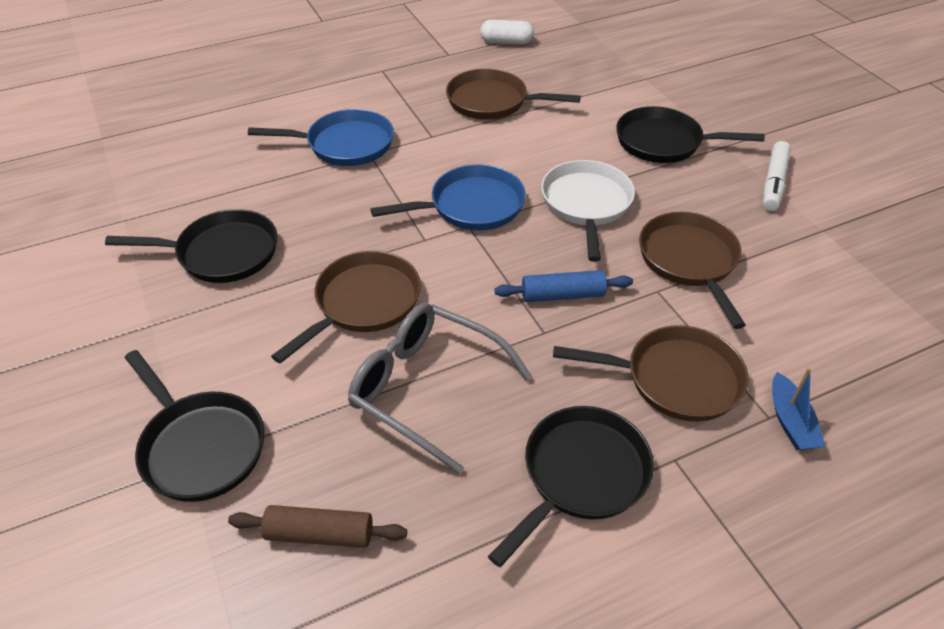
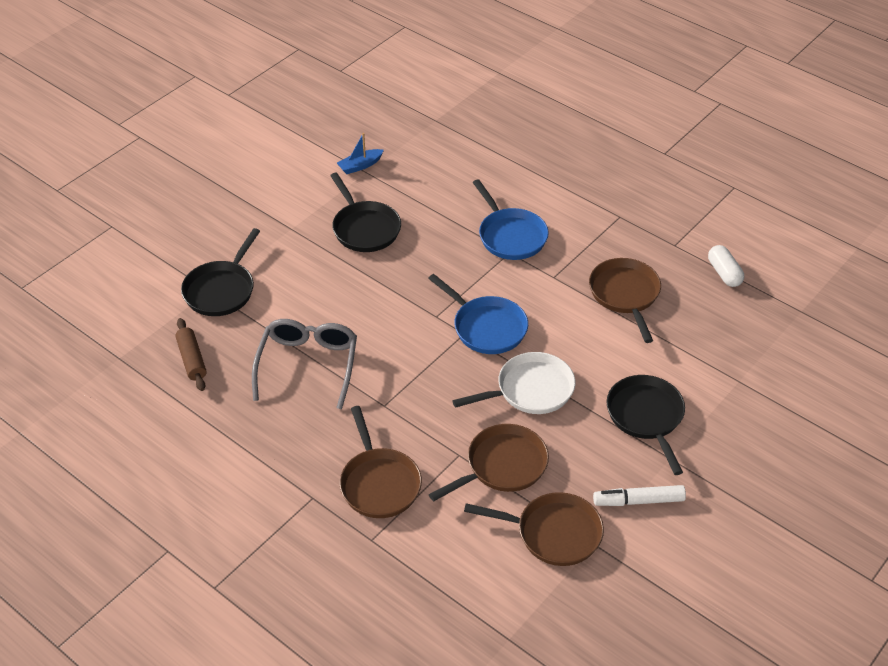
camera: 65 degrees right, 0 degrees up
brown pan [271,251,421,363] -> brown pan moved to [464,492,604,566]
black pan [488,406,654,567] -> none
blue rolling pin [495,270,633,302] -> none
blue boat [772,368,826,450] -> blue boat moved to [337,133,384,174]

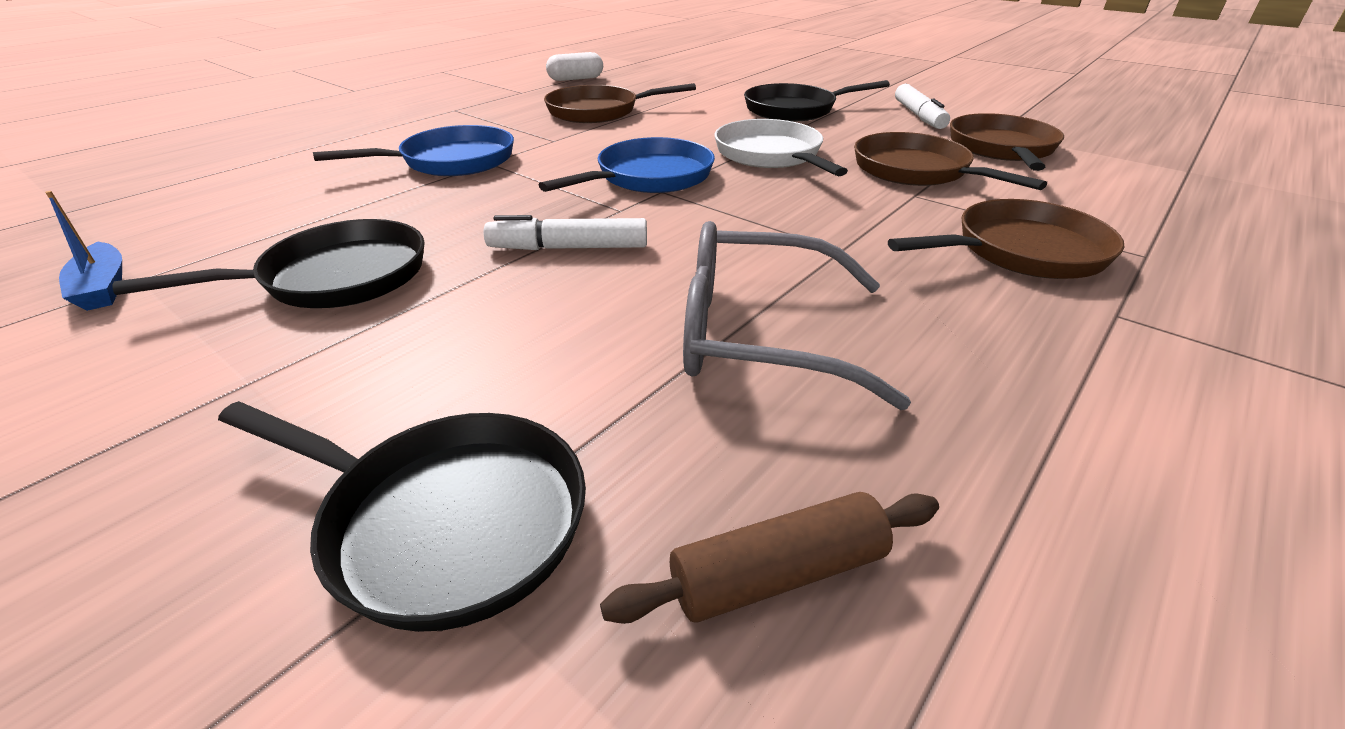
camera: 90 degrees left, 10 degrees down
none -> white marker [483,215,647,250]

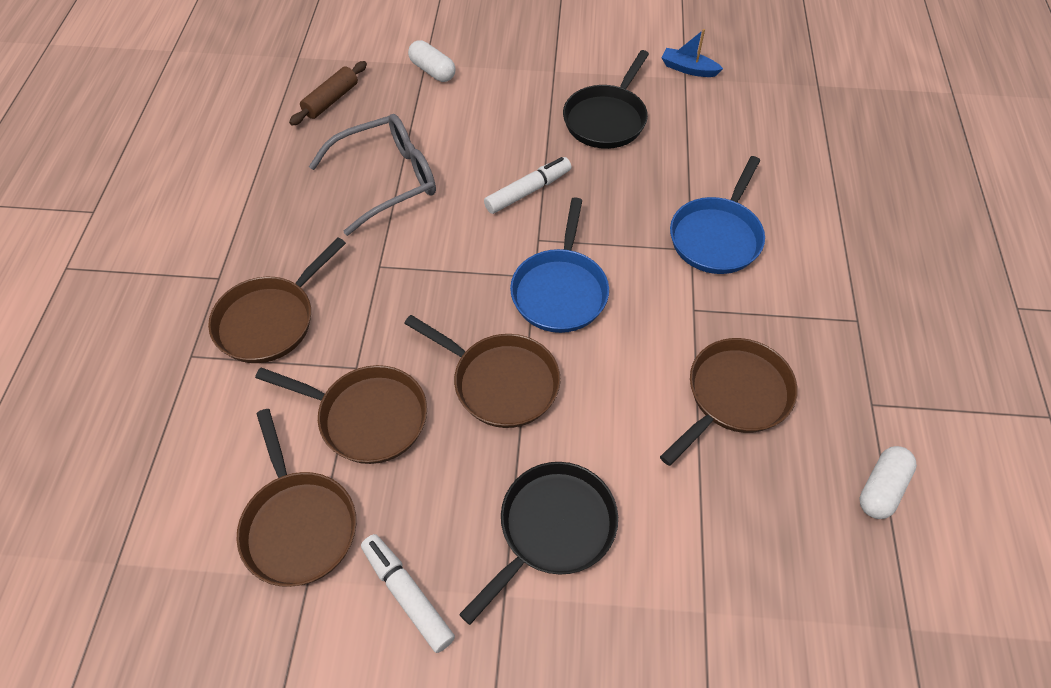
camera: 145 degrees right, 20 degrees up
black pan [218,401,586,632] -> white capsule [408,40,455,82]
white pan [715,119,848,176] -> brown pan [404,315,561,428]

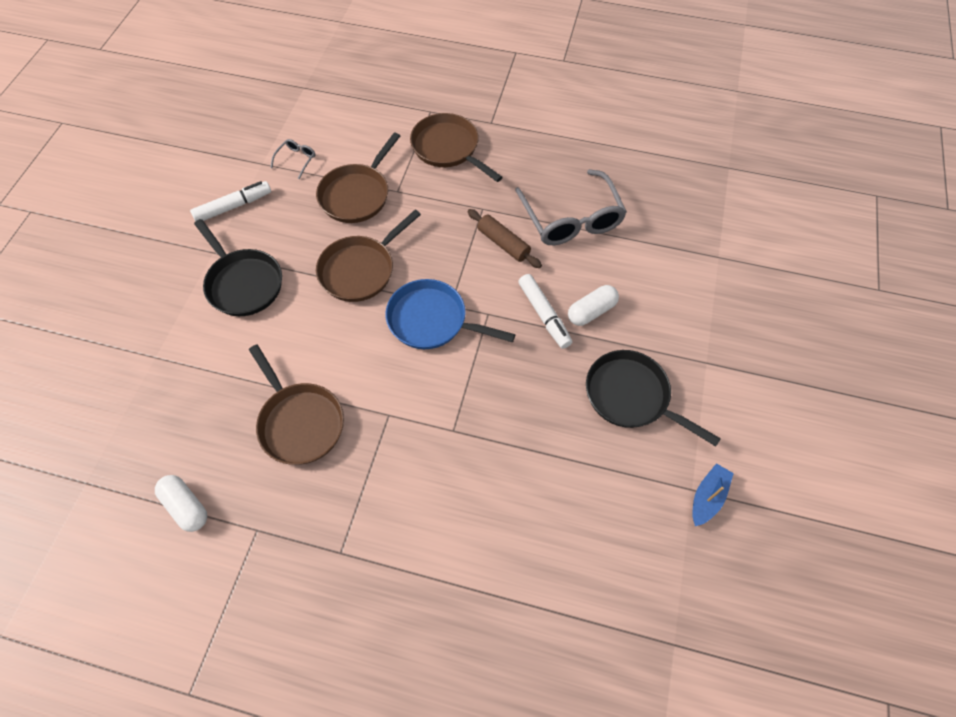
camera: 100 degrees right, 5 degrees up
brown pan [236,409,356,587] -> grey glasses [271,139,316,179]
brown rolling pin [289,61,367,126] -> brown rolling pin moved to [467,209,542,268]
white capsule [408,40,455,82] -> white capsule moved to [568,285,619,326]
blue pan [670,156,765,274] -> none

